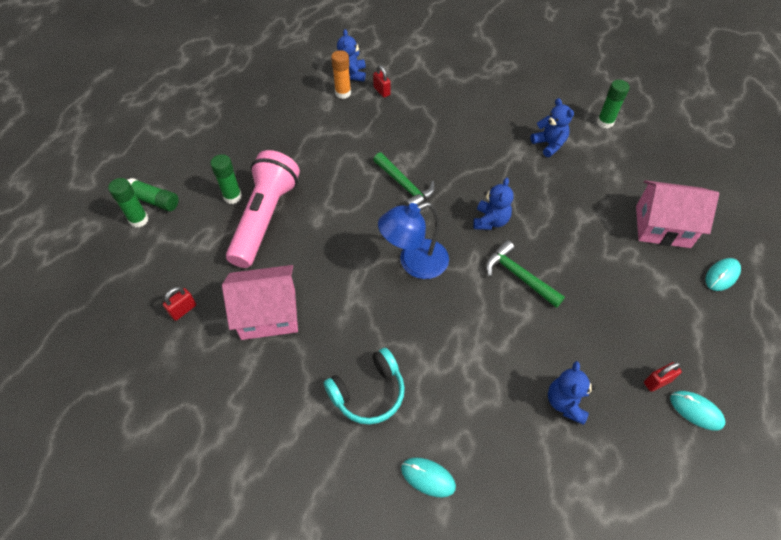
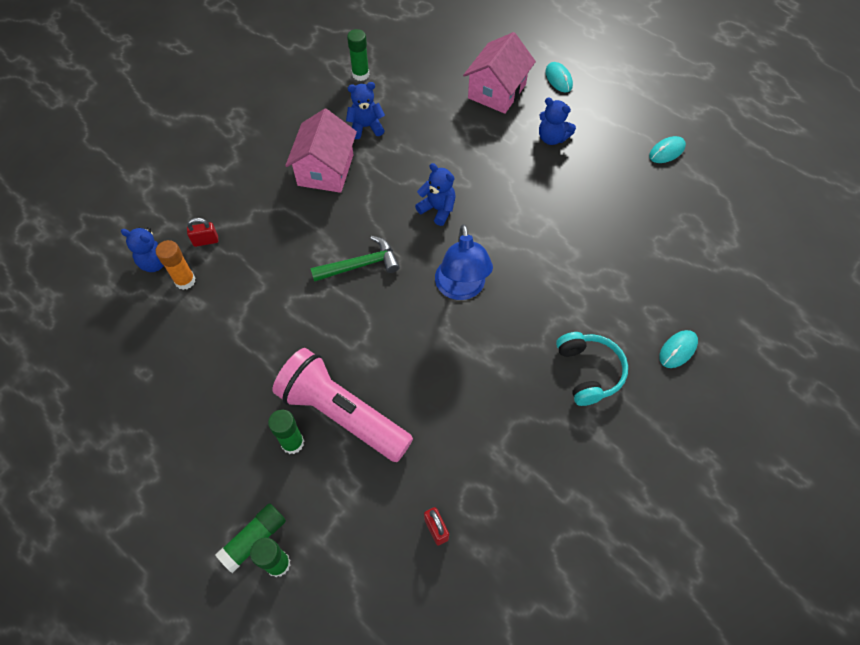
camera: 70 degrees left, 5 degrees up
pink house [222,265,298,340] -> pink house moved to [285,109,357,193]
green hammer [486,240,565,308] -> none
blue teddy bear [548,361,595,425] -> blue teddy bear moved to [539,98,576,145]
red padlock [644,362,682,392] -> none

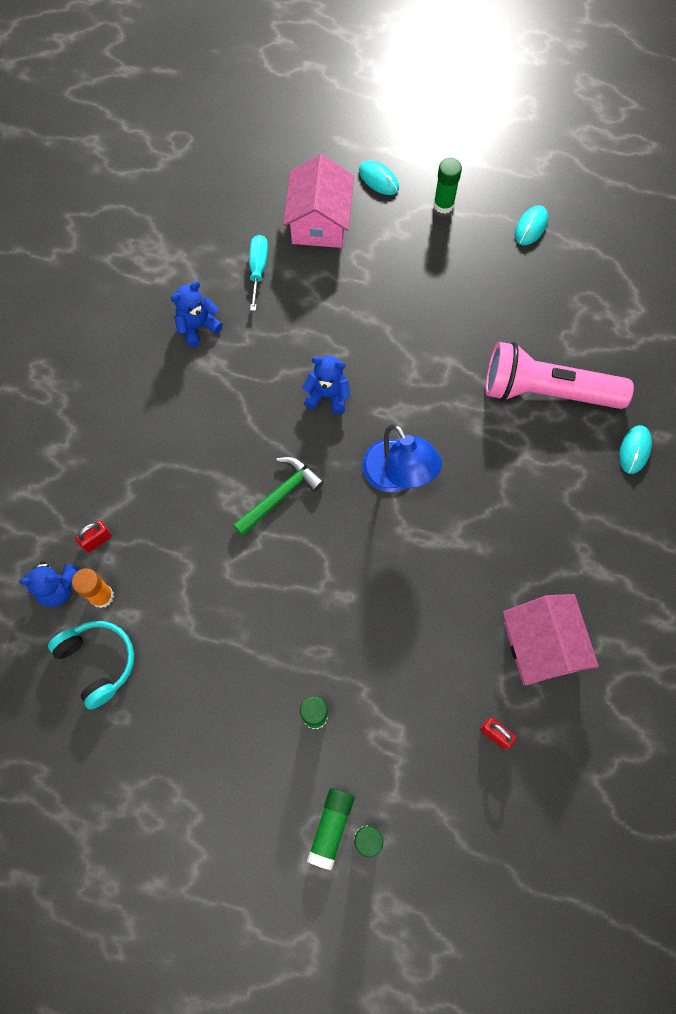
camera: 25 degrees left, 10 degrees up
pink flashlight [272,348,413,462] -> pink flashlight moved to [485,342,634,409]
pink house [285,109,357,193] -> pink house moved to [503,594,599,686]
green glue stick [347,29,370,81] -> green glue stick moved to [434,158,462,214]
blue teddy bear [539,98,576,145] -> none
turquoise headphones [556,332,628,406] -> turquoise headphones moved to [48,621,134,709]
none -> turquoise screwdriver [249,235,268,311]

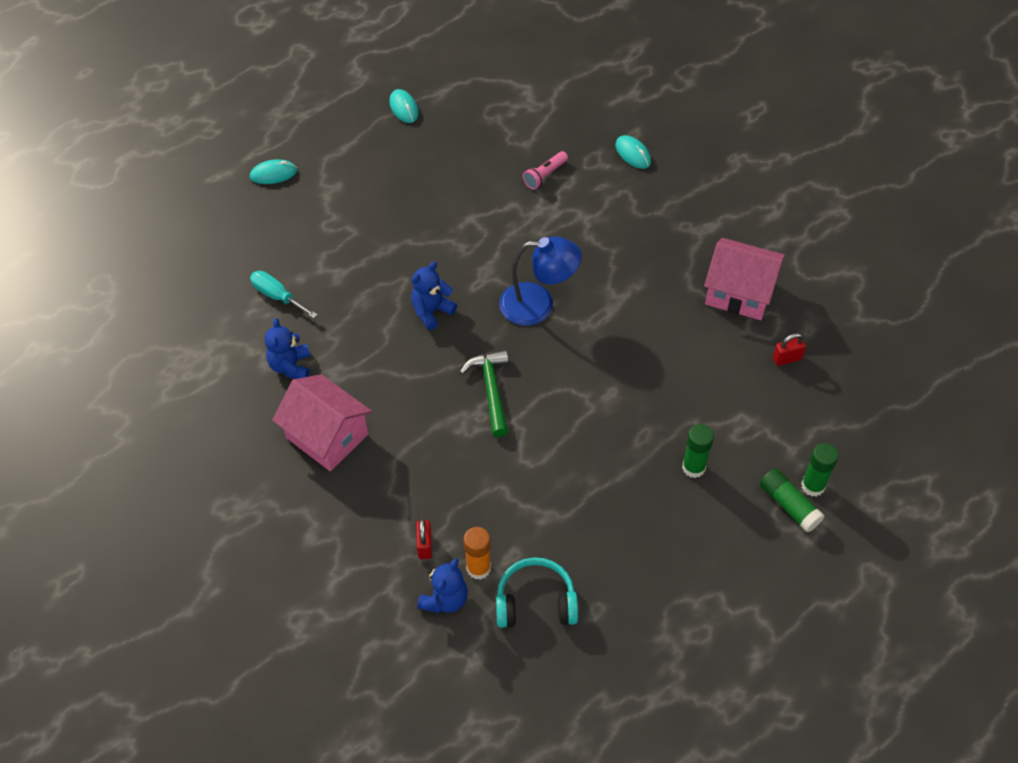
camera: 55 degrees left, 15 degrees down
pink house [283,154,354,248] -> pink house moved to [272,374,372,471]
green glue stick [434,158,462,214] -> none
pink flashlight [485,342,634,409] -> pink flashlight [523,151,568,189], size x0.42

